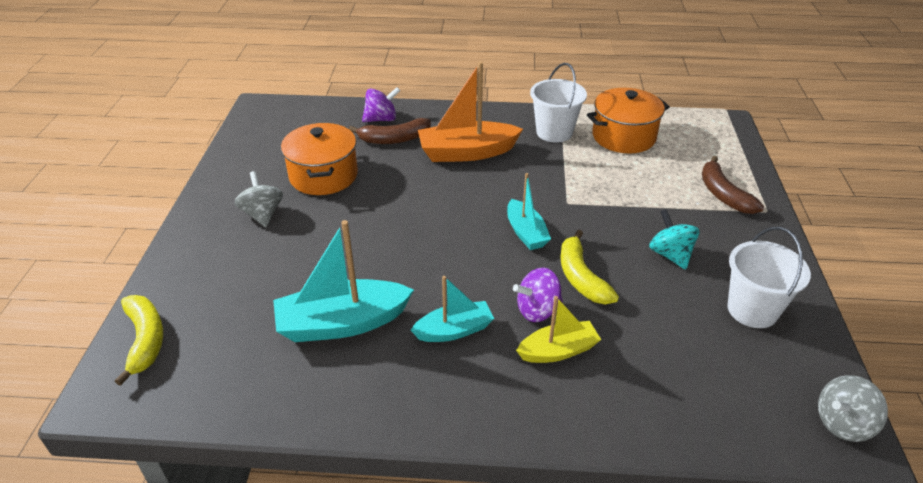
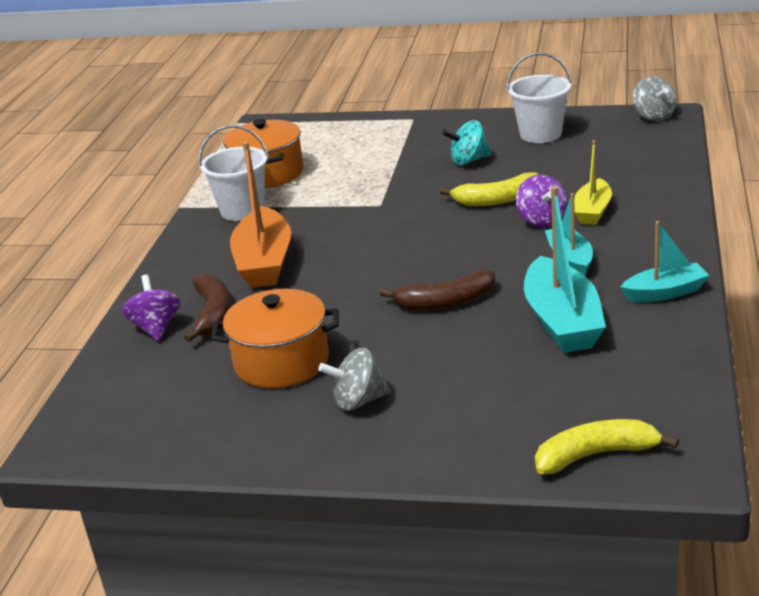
camera: 80 degrees left, 10 degrees down
turquoise boat [507,173,551,250] -> turquoise boat moved to [621,221,709,302]
yellow boat [516,296,601,363] -> yellow boat turned 150 degrees counterclockwise [574,140,612,225]
brown banana [702,156,764,214] -> brown banana moved to [380,269,495,310]

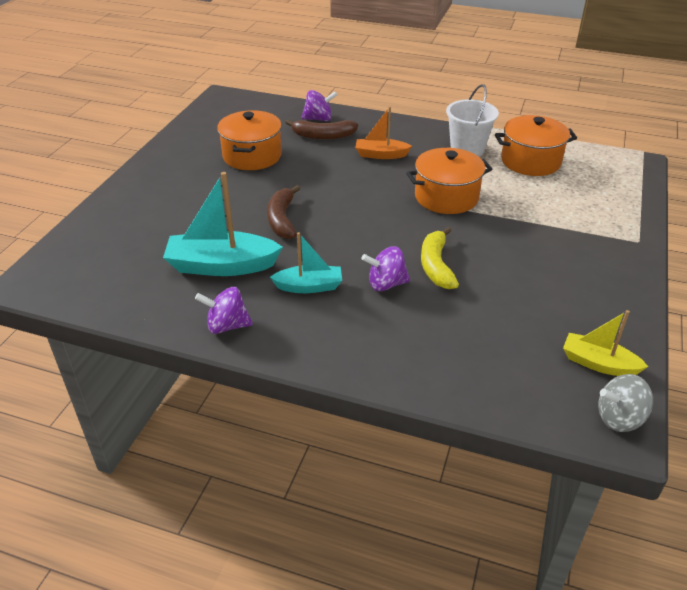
camera: 95 degrees right, 10 degrees up
orange boat [230,142,291,288] -> orange boat [356,106,412,159], size x0.60
grey spinning top [318,348,390,411] -> none
turquoise spinning top [442,120,491,165] -> none
white bucket [507,52,572,143] -> none
yellow banana [535,419,679,474] -> none
yellow boat [574,140,612,225] -> yellow boat moved to [563,310,648,376]
turquoise boat [621,221,709,302] -> purple spinning top [195,287,253,334]
none -> orange pot [406,148,492,214]

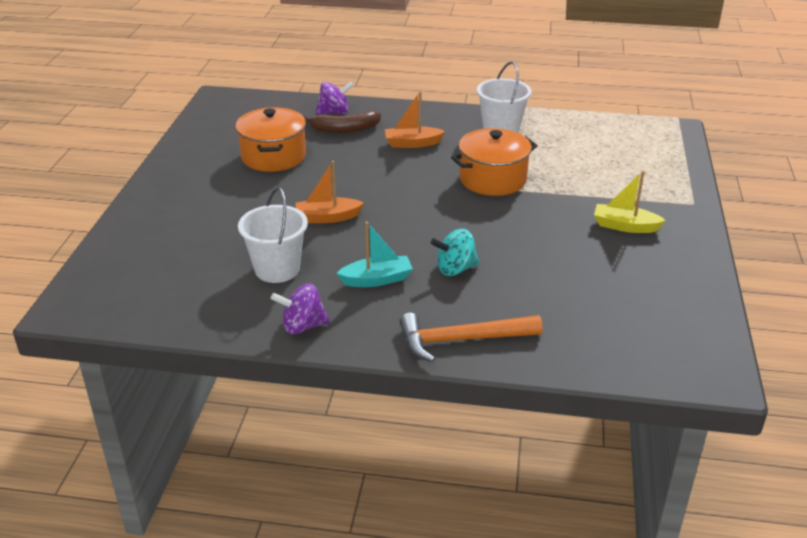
camera: 10 degrees left, 5 degrees down
turquoise boat [163,172,283,276] -> white bucket [238,187,308,283]
brown banana [267,185,300,239] -> orange boat [295,161,364,223]
purple spinning top [362,246,410,291] -> turquoise spinning top [431,229,480,276]
yellow banana [421,227,459,289] -> none
orange pot [495,115,577,176] -> none
yellow boat [563,310,648,376] -> yellow boat moved to [594,171,666,233]
grey spinning top [598,374,653,432] -> none
none -> orange hammer [399,313,542,362]

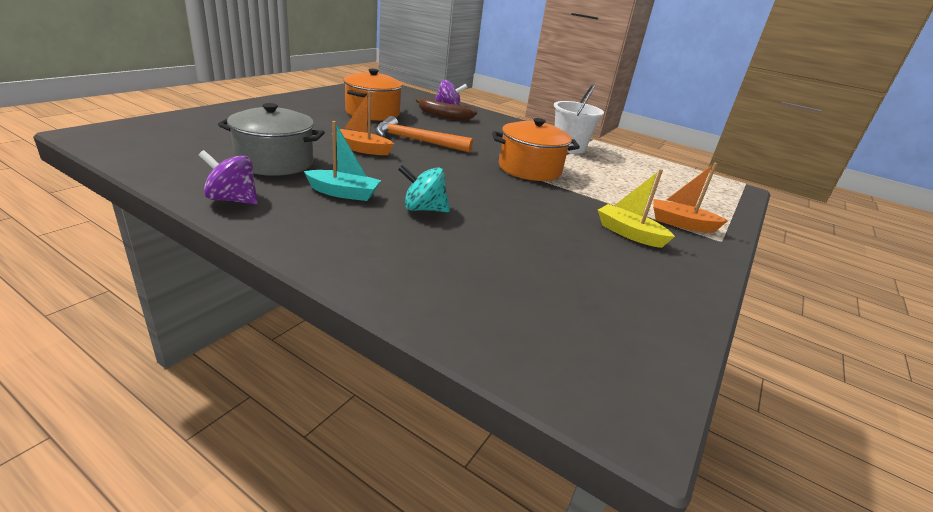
camera: 20 degrees right, 5 degrees down
white bucket [238,187,308,283] -> grey pot [218,103,325,176]
orange boat [385,91,445,148] -> orange boat moved to [653,162,728,233]
orange hammer [399,313,542,362] -> orange hammer moved to [375,116,473,153]

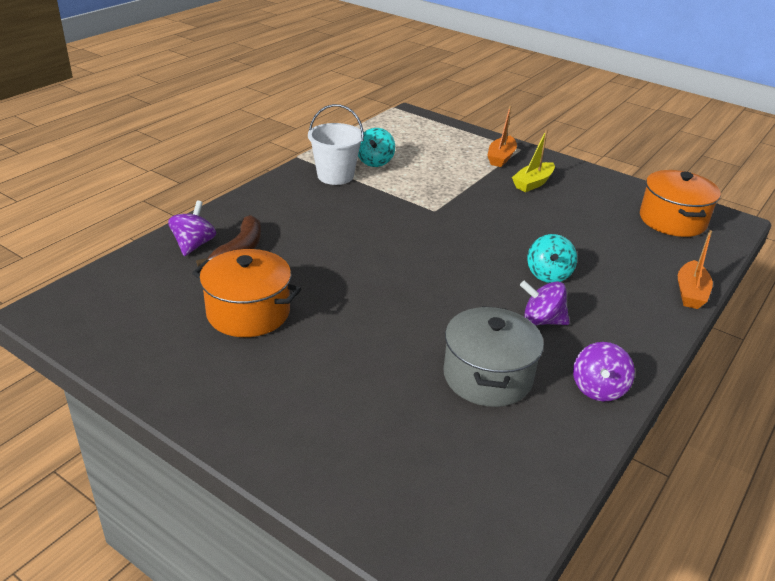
camera: 85 degrees left, 5 degrees up
turquoise boat [304,121,381,201] -> purple spinning top [520,280,570,325]
orange boat [332,91,394,155] -> orange boat moved to [678,230,713,309]
orange hammer [375,116,473,153] -> none
orange pot [492,118,580,181] -> orange pot moved to [640,170,721,237]
none -> turquoise spinning top [358,128,395,167]

